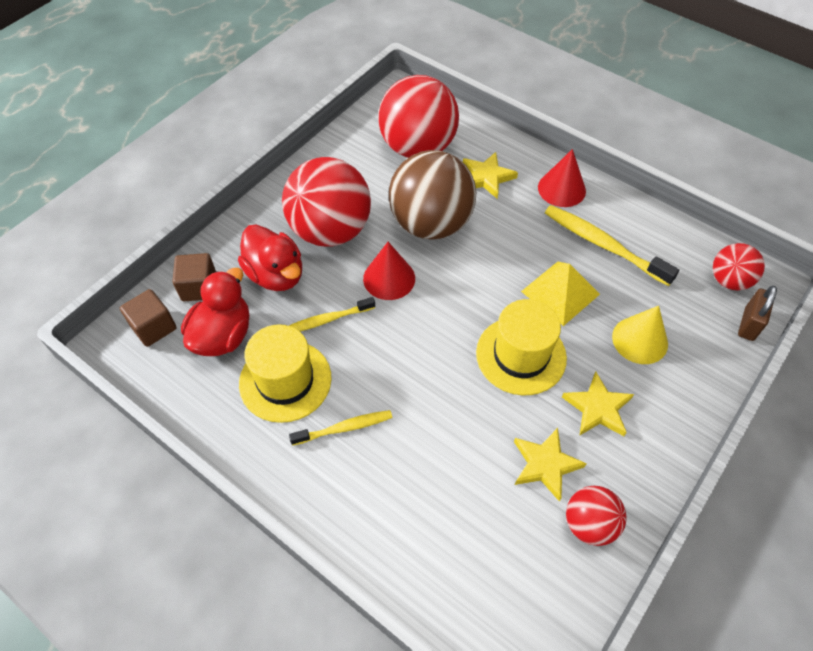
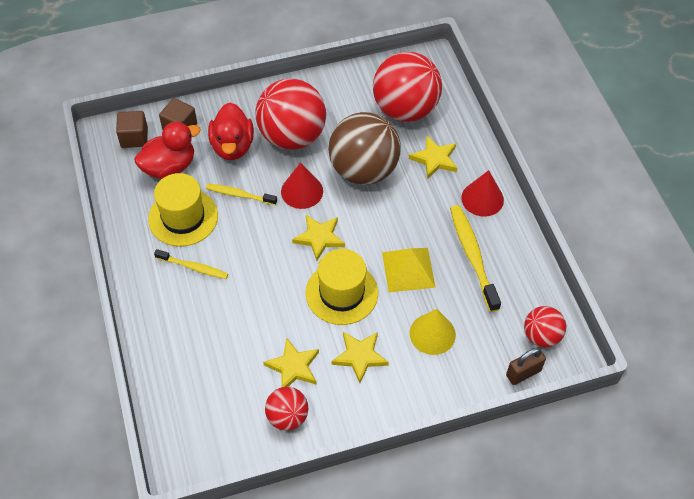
camera: 35 degrees right, 0 degrees up
none -> yellow star [292,215,345,261]

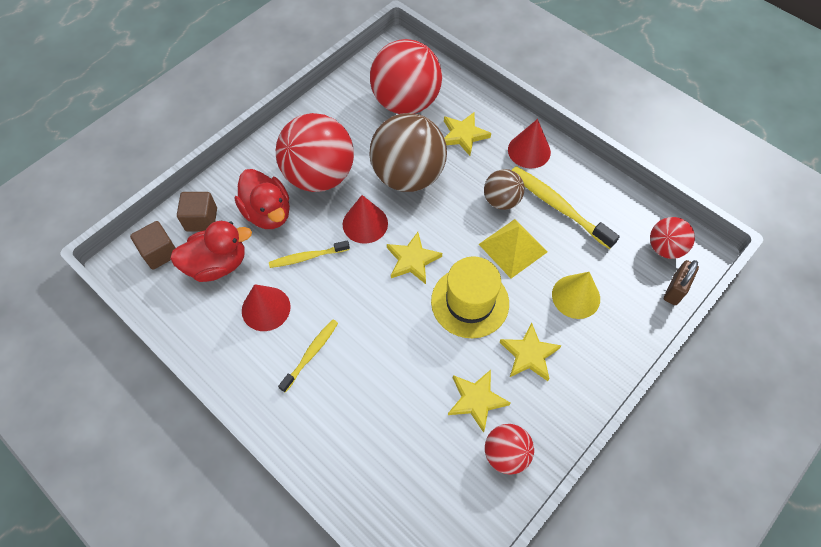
camera: 30 degrees left, 5 degrees up
red duck [134,121,201,179] -> red duck turned 45 degrees clockwise [170,221,252,282]
yellow hat [148,173,218,247] -> red cone [242,284,291,331]
yellow toothbrush [154,249,228,279] -> yellow toothbrush turned 45 degrees counterclockwise [278,319,338,393]
none -> brown ball [484,169,525,210]

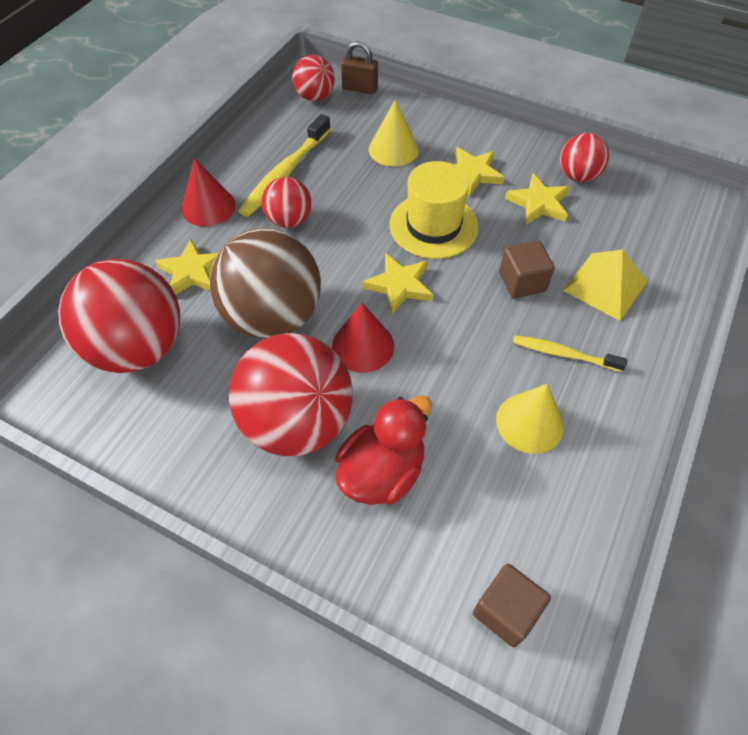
camera: 105 degrees left, 5 degrees down
red duck [170,221,252,282] -> none
brown cube [177,192,217,231] -> brown cube moved to [499,241,555,299]
red cone [242,284,291,331] -> yellow cone [496,384,564,454]
yellow toothbrush [269,240,350,268] -> none
yellow pyramid [479,219,547,278] -> yellow pyramid moved to [563,249,648,321]
brown ball [484,169,525,210] -> red ball [262,177,312,228]

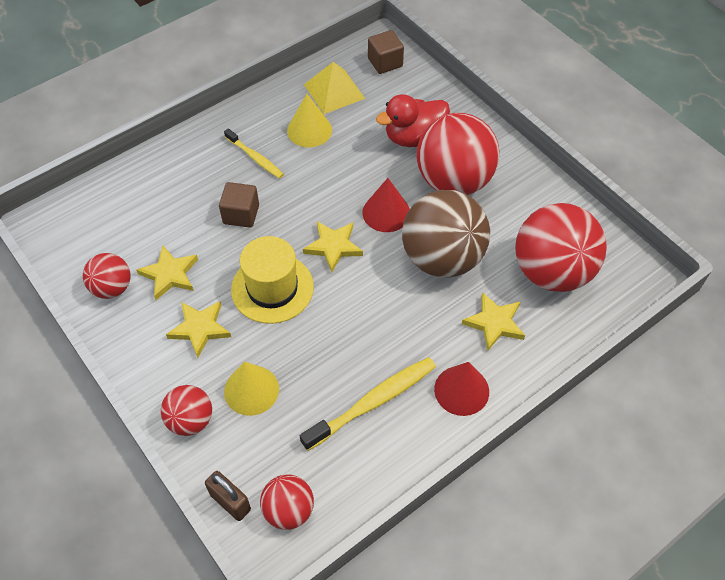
camera: 155 degrees left, 0 degrees up
red ball [262,177,312,228] -> red ball moved to [161,385,212,436]
yellow pyramid [563,249,648,321] -> yellow pyramid moved to [304,62,365,114]

